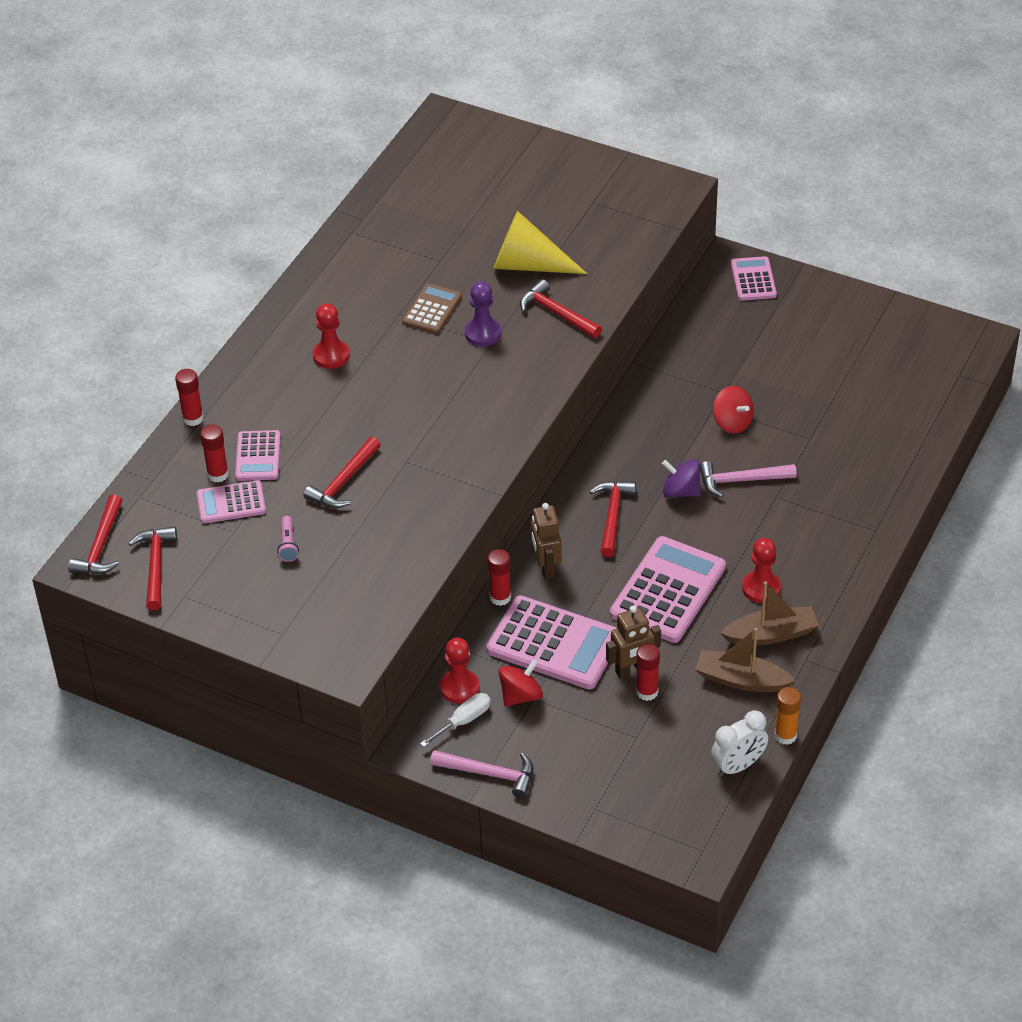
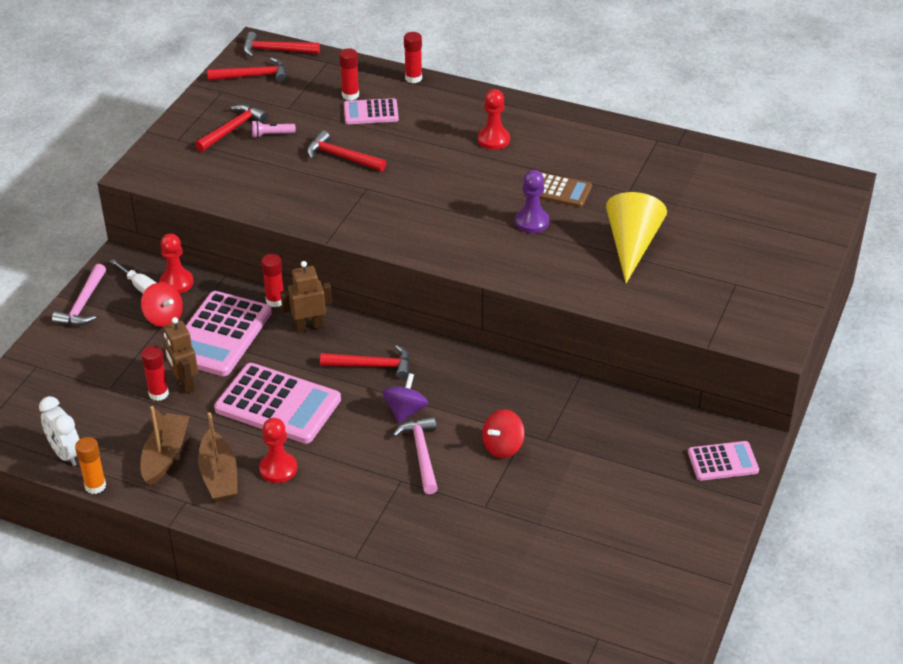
camera: 85 degrees right, 5 degrees down
pink calculator [196,480,266,524] -> none
red hammer [520,279,602,338] -> red hammer moved to [195,104,268,152]

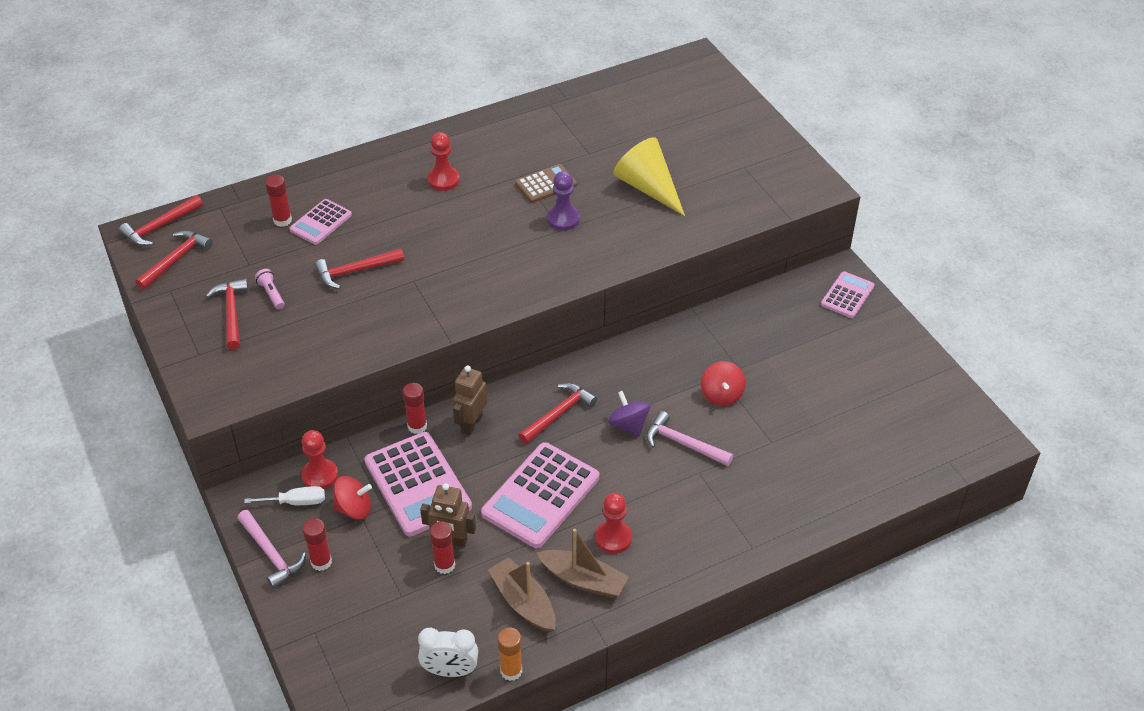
camera: 50 degrees left, 5 degrees up
pink calculator [214,363,341,444] -> pink calculator turned 150 degrees clockwise [481,442,599,548]
pink flashlight [252,120,296,138] -> pink flashlight turned 120 degrees clockwise [255,269,285,309]
red glue stick [404,32,422,83] -> red glue stick moved to [302,518,332,571]

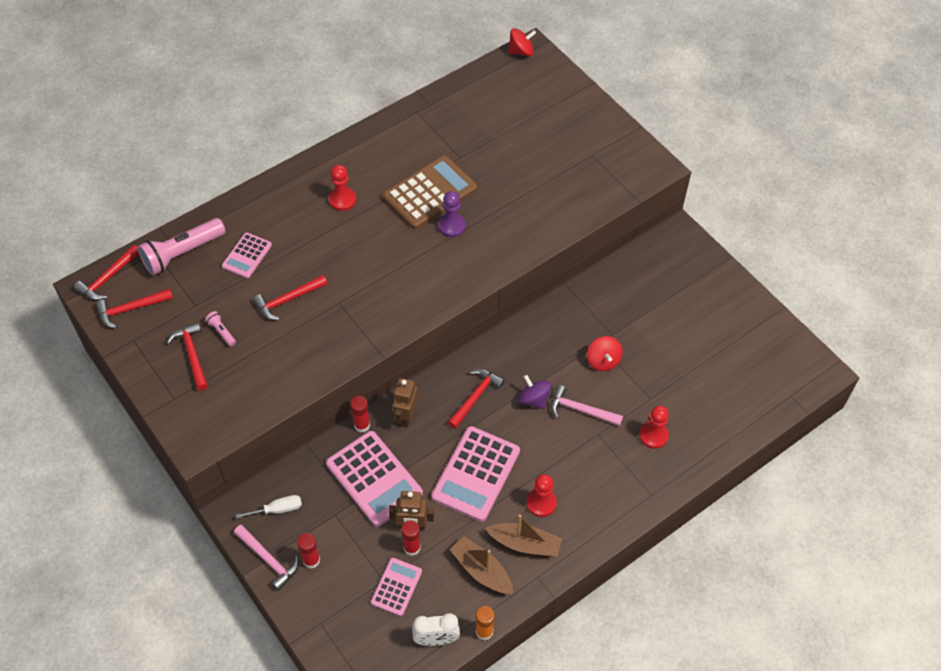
camera: 10 degrees left, 10 degrees up
red hammer [136,230,213,290] -> red hammer turned 135 degrees counterclockwise [96,288,173,328]
red glue stick [265,175,292,227] -> none
red pawn [301,430,338,489] -> red pawn moved to [639,406,669,449]
red spinning top [333,476,372,520] -> red spinning top moved to [508,28,536,56]
brown calculator [515,164,577,203] -> brown calculator [383,155,477,229], size x1.79
yellow cone [613,137,685,216] -> none
pink calculator [821,271,875,318] -> pink calculator moved to [371,558,422,616]
none -> pink flashlight [138,218,226,275]

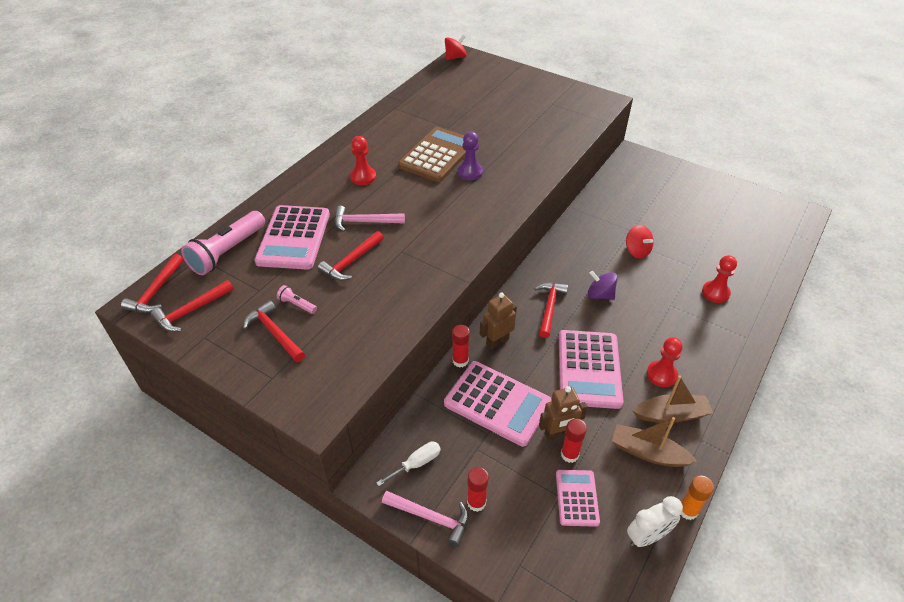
camera: 20 degrees left, 10 degrees down
pink calculator [222,233,272,278] -> pink calculator [254,205,330,269], size x1.79
brown robot [393,378,418,427] -> brown robot turned 60 degrees clockwise [480,293,517,349]
pink hammer [551,385,623,426] -> pink hammer moved to [334,205,405,232]

